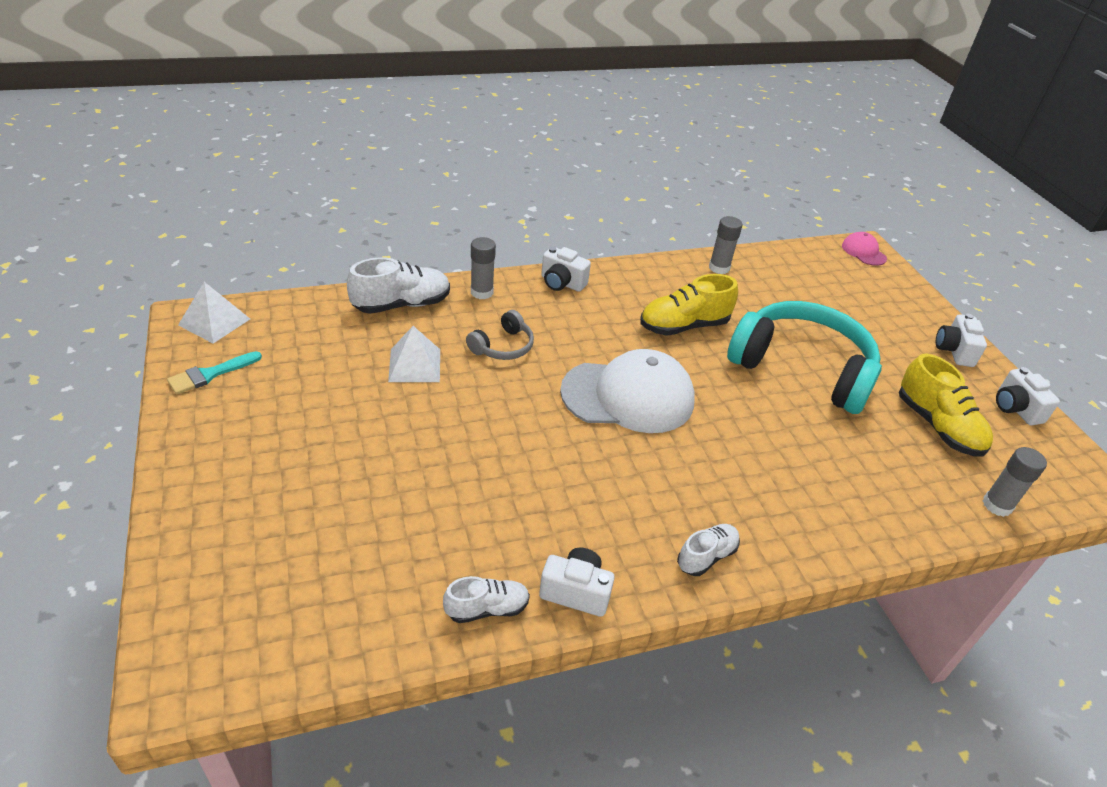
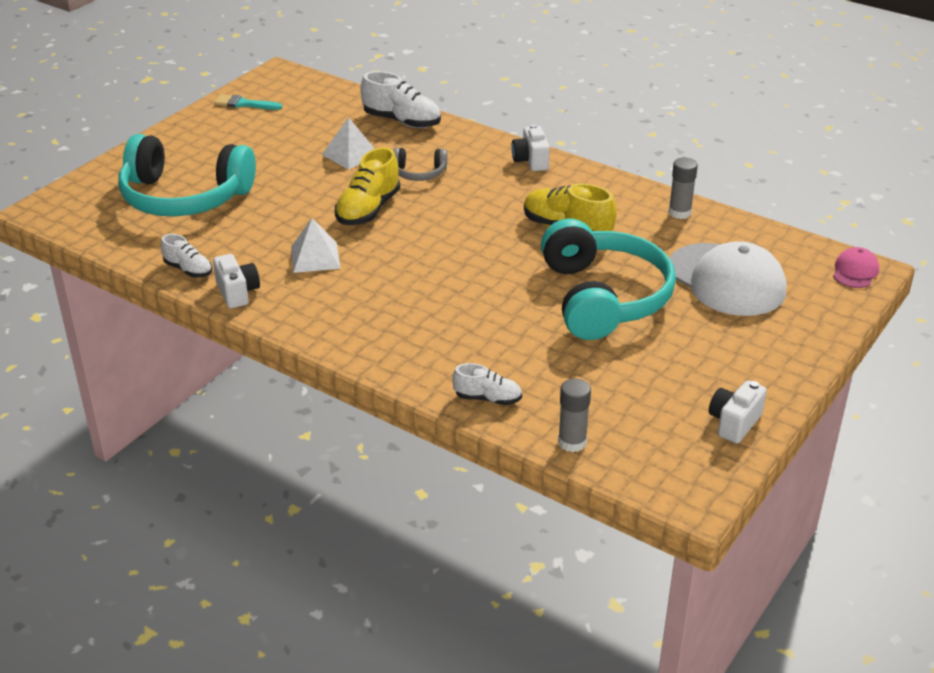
camera: 55 degrees right, 5 degrees down
white pyramid [178,282,250,344] -> white pyramid moved to [291,218,340,273]
grey glue stick [471,237,496,300] -> none
white cap [560,349,695,433] -> white cap moved to [669,241,786,316]
white shoe [677,524,740,576] -> white shoe moved to [452,363,522,405]
yellow shoe [899,353,993,457] -> yellow shoe moved to [335,147,400,225]
white camera [936,314,987,367] -> none
none -> turquoise headphones [118,134,256,217]

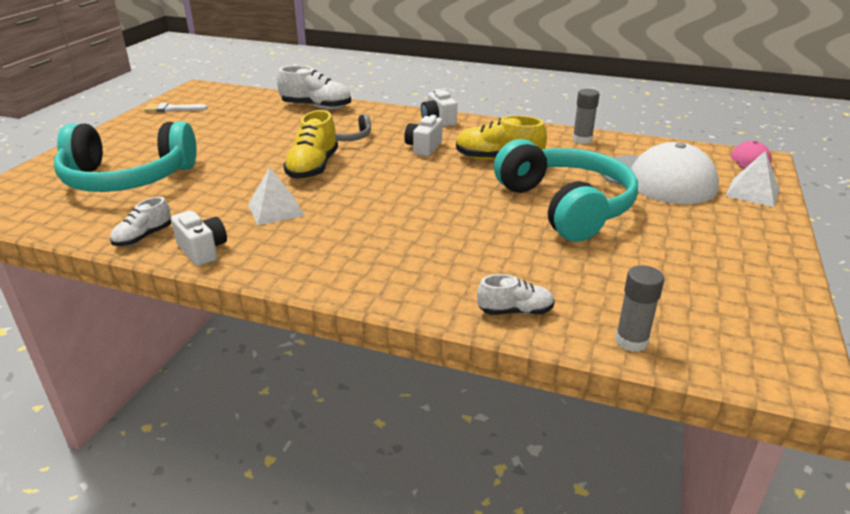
camera: 15 degrees left, 5 degrees down
white shoe [161,234,212,278] -> white shoe turned 105 degrees clockwise [110,197,171,246]
turquoise brush [214,94,282,110] -> white brush [144,103,208,112]
white pyramid [322,117,375,170] -> white pyramid moved to [726,151,779,207]
white camera [709,380,767,443] -> white camera moved to [404,115,443,156]

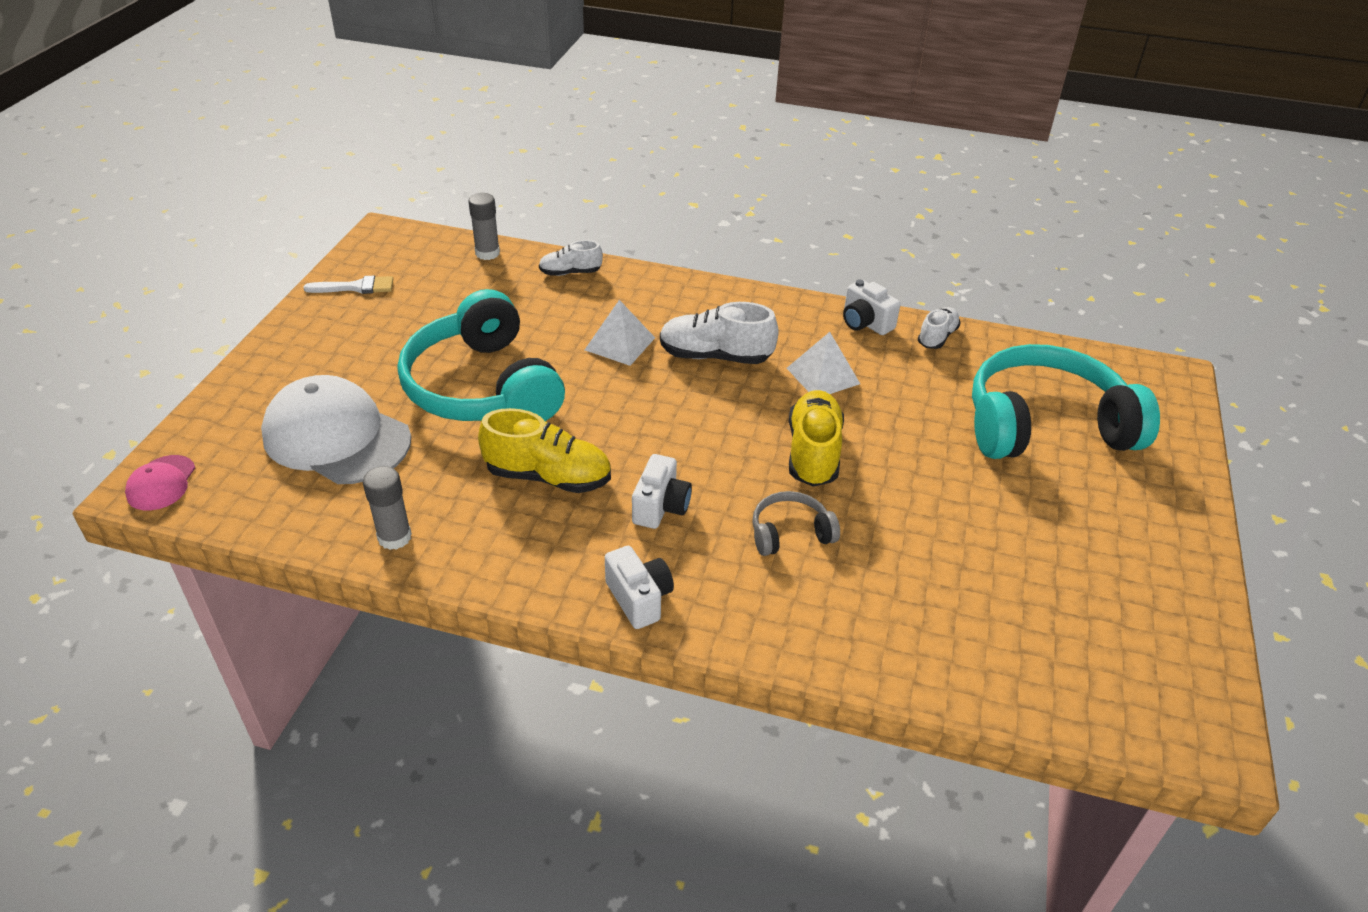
camera: 175 degrees right, 10 degrees up
white brush [144,103,208,112] -> white brush moved to [303,276,393,294]
white shoe [277,66,351,109] -> white shoe moved to [660,302,779,364]
white pyramid [726,151,779,207] -> white pyramid moved to [585,300,655,366]

